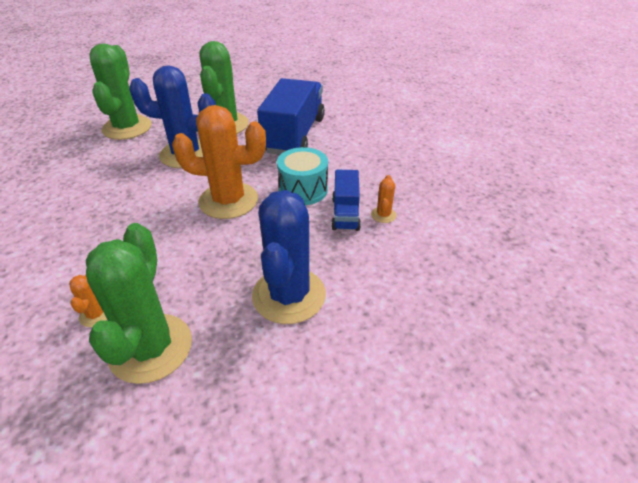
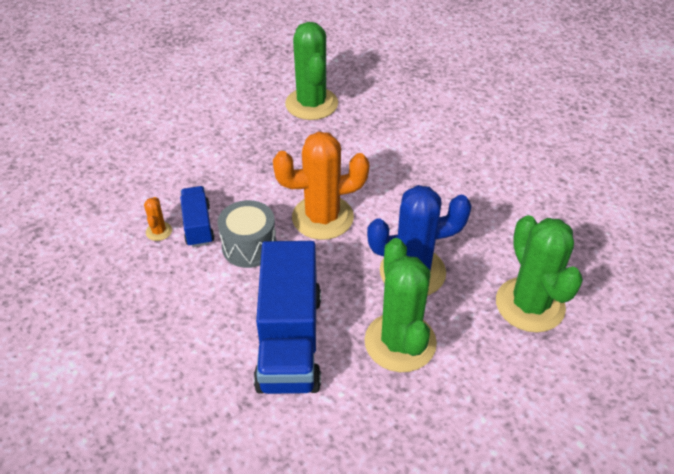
camera: 165 degrees right, 5 degrees up
orange cactus [69,274,107,327] -> none
blue cactus [252,190,326,324] -> none
turquoise drum [277,147,328,205] -> grey drum [217,200,277,268]

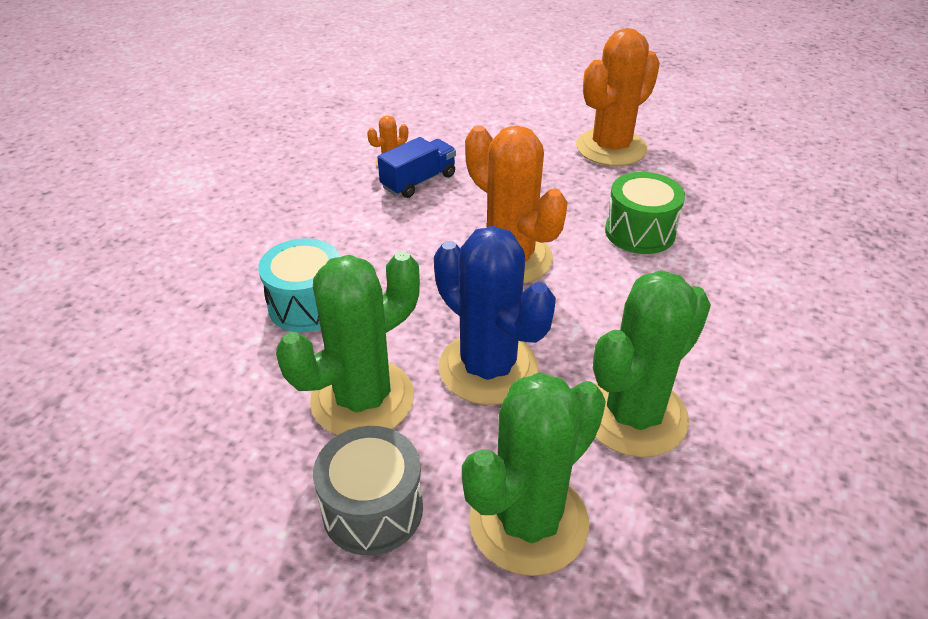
camera: 60 degrees right, 5 degrees down
grey drum [217,200,277,268] -> grey drum moved to [313,426,423,556]
blue truck [254,241,321,394] -> turquoise drum [258,238,340,332]
green cactus [285,22,338,120] -> green cactus moved to [593,270,711,457]
none -> orange cactus [576,28,660,166]
none -> green drum [605,172,685,254]

